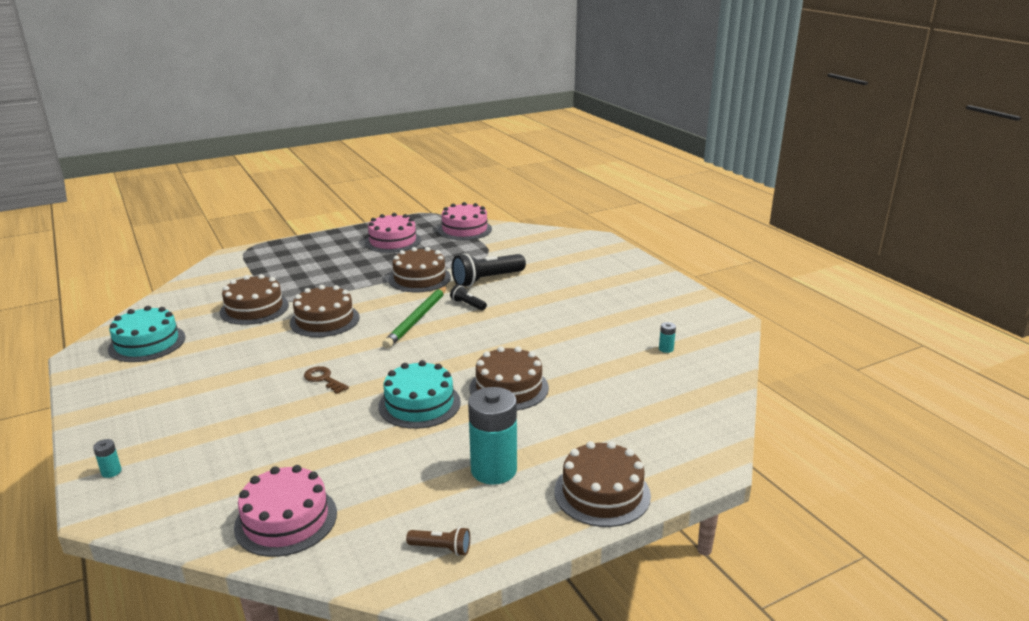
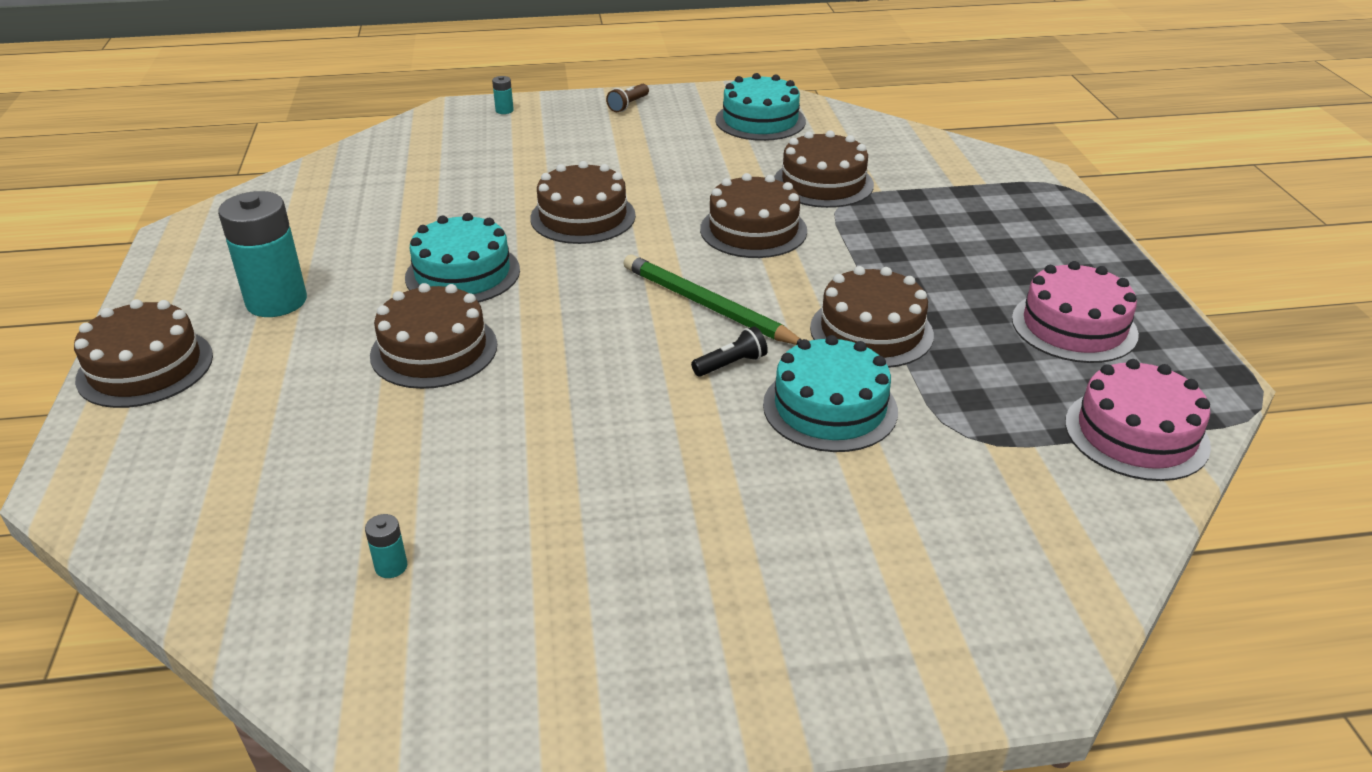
camera: 110 degrees right, 10 degrees up
pink cake [234,465,337,557] -> none
brown key [304,366,349,394] -> brown cake [530,161,636,244]
brown flashlight [406,527,470,556] -> brown flashlight moved to [606,84,649,112]
black flashlight [451,253,526,287] -> turquoise cake [763,335,898,452]

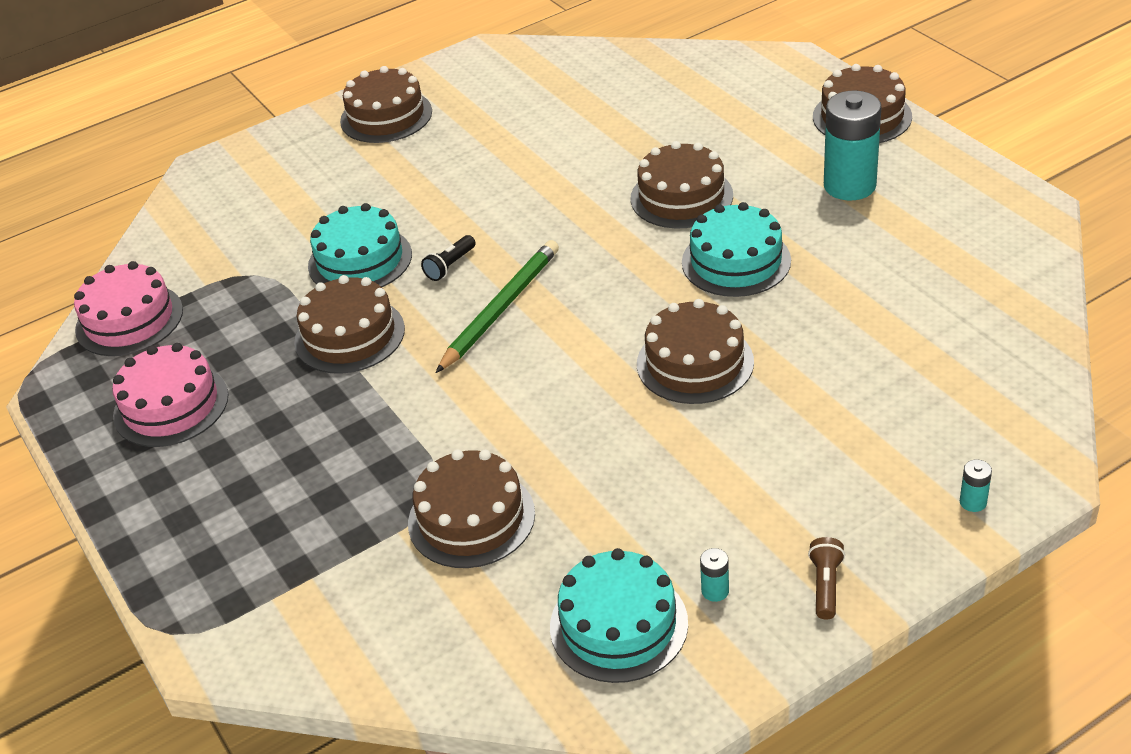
camera: 160 degrees right, 5 degrees up
turquoise battery [365,514,407,578] -> turquoise battery moved to [700,548,729,602]
green pencil [623,254,801,345] -> green pencil turned 75 degrees counterclockwise [436,240,559,373]
brown cake [700,173,807,258] -> brown cake moved to [340,66,432,143]

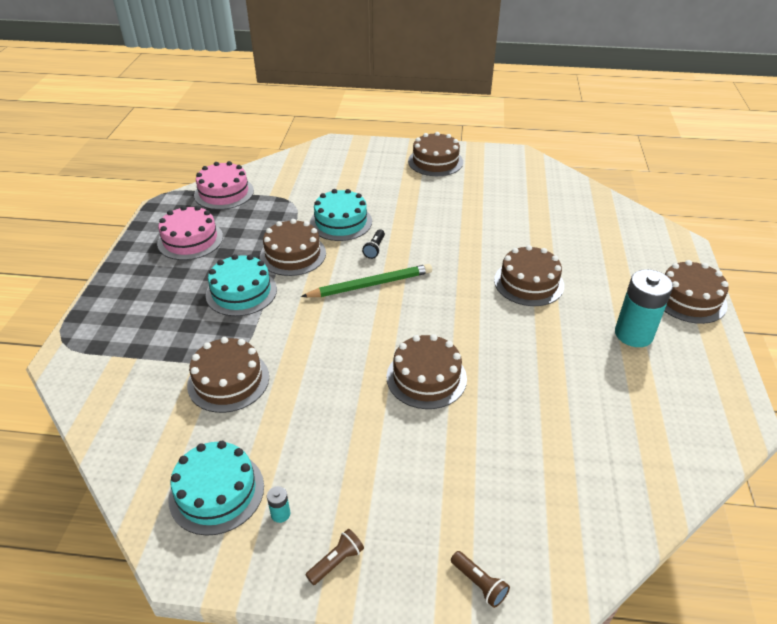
camera: 35 degrees right, 0 degrees up
black flashlight [421,235,476,281] -> black flashlight turned 60 degrees counterclockwise [362,229,385,259]
turquoise cake [682,202,791,297] -> turquoise cake moved to [206,254,277,316]
turquoise battery [960,459,992,512] -> brown flashlight [451,551,510,608]

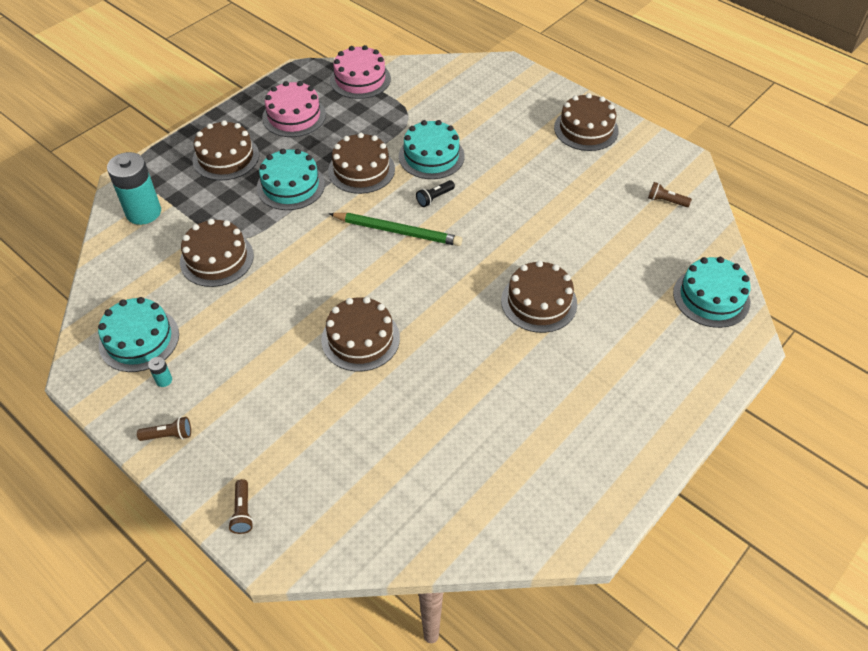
camera: 35 degrees right, 10 degrees up
turquoise battery [615,269,673,347] -> turquoise battery moved to [107,152,161,225]
brown cake [664,260,729,324] -> brown cake moved to [192,120,259,180]
none -> brown flashlight [648,182,692,207]
none -> turquoise cake [673,257,751,328]

